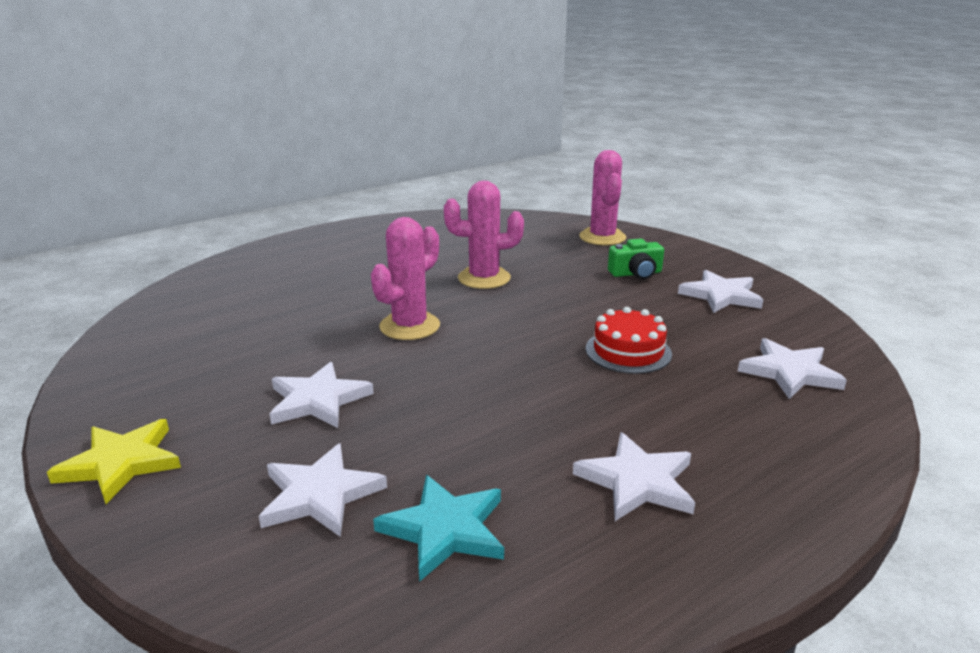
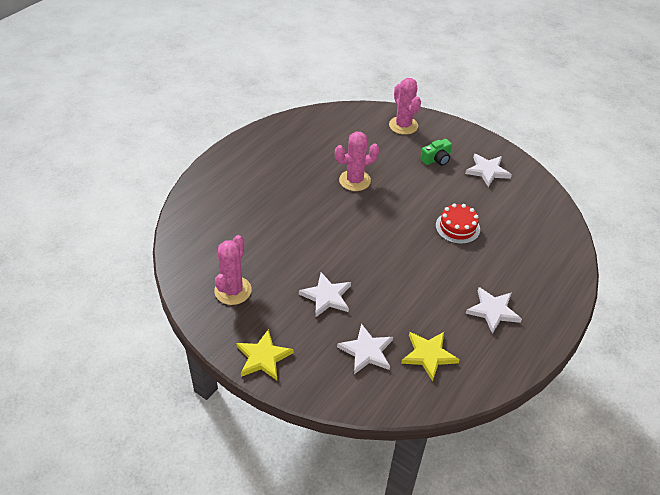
camera: 20 degrees left, 20 degrees up
pink cactus [371,217,440,340] -> pink cactus moved to [214,235,252,305]
turquoise star [373,475,504,582] -> yellow star [401,332,460,382]
white star [738,338,847,399] -> none

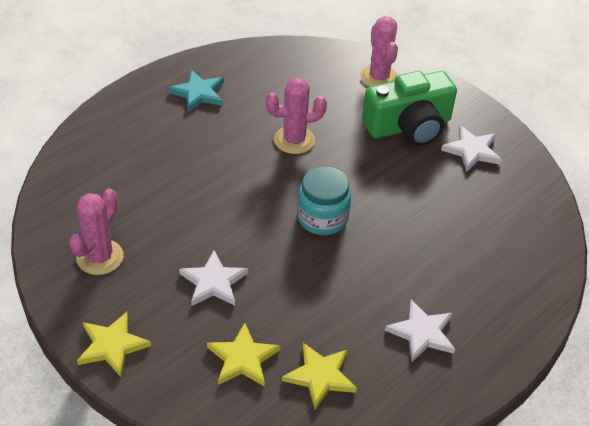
camera: 10 degrees right, 0 degrees up
white star [337,324,393,374] -> yellow star [207,323,280,387]
green camera [420,139,452,166] -> green camera [362,71,457,146], size x2.17
red cake [436,203,480,244] -> none
none -> turquoise star [168,70,224,112]
none -> turquoise jar [297,166,351,235]

